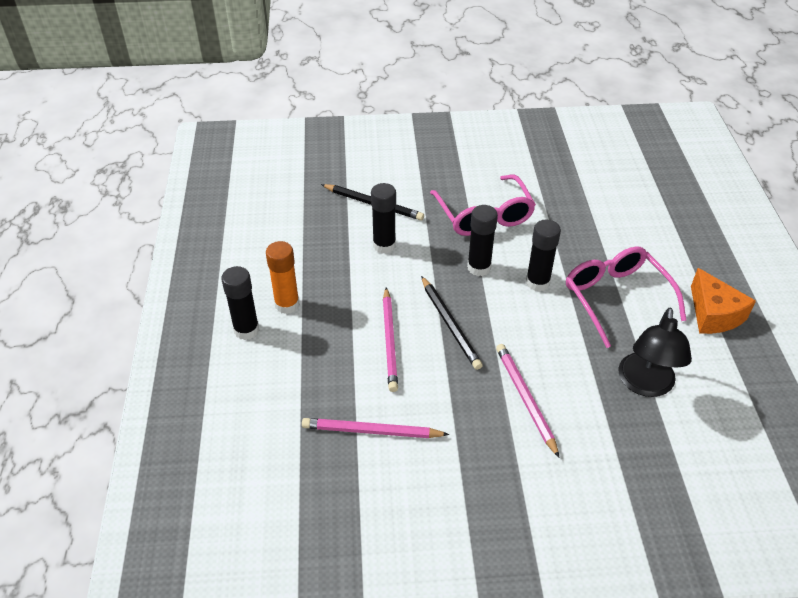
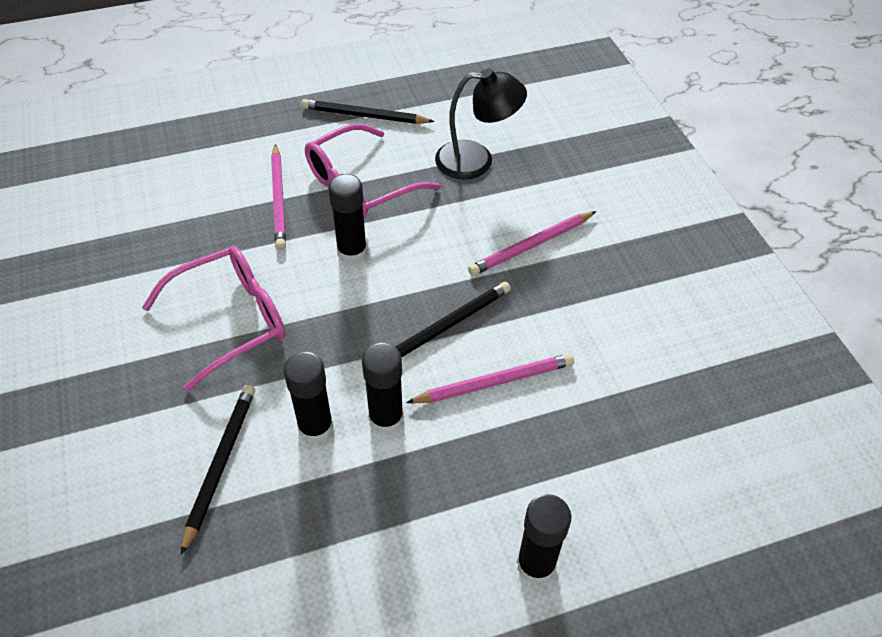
camera: 105 degrees left, 5 degrees up
orange glue stick [266,241,300,314] -> none
pink pencil [302,418,449,438] -> pink pencil moved to [271,144,286,250]
black glue stick [467,205,498,276] -> black glue stick moved to [362,343,404,434]
orange cheese [691,268,756,334] -> black pencil [301,99,435,124]

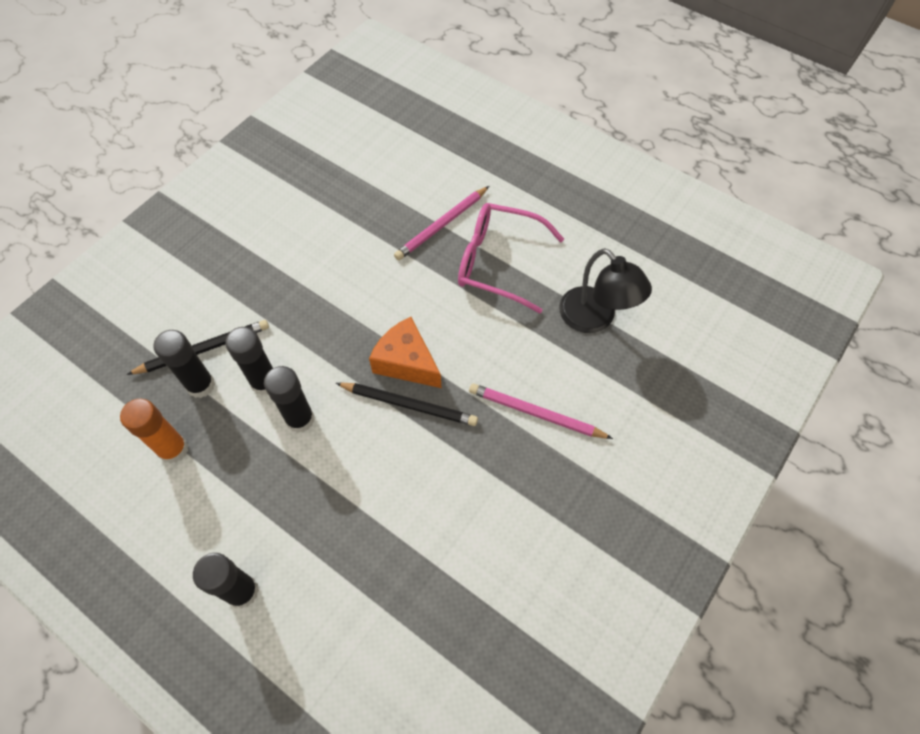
camera: 55 degrees right, 10 degrees up
pink glasses [142,246,286,392] -> none
black pencil [301,99,435,124] -> none
black glue stick [328,174,367,264] -> black glue stick moved to [153,330,215,398]
pink pencil [406,354,574,404] -> none
none -> orange glue stick [120,399,188,464]
none -> orange cheese [369,317,441,388]

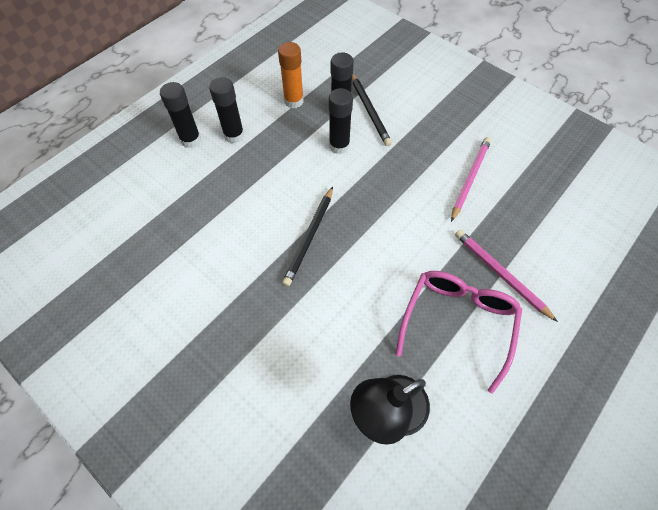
camera: 95 degrees right, 0 degrees up
black glue stick [264,366,314,433] -> black glue stick moved to [209,77,244,143]
orange cheese [369,317,441,388] -> none
pink pencil [469,383,613,439] -> pink pencil moved to [451,137,491,222]

